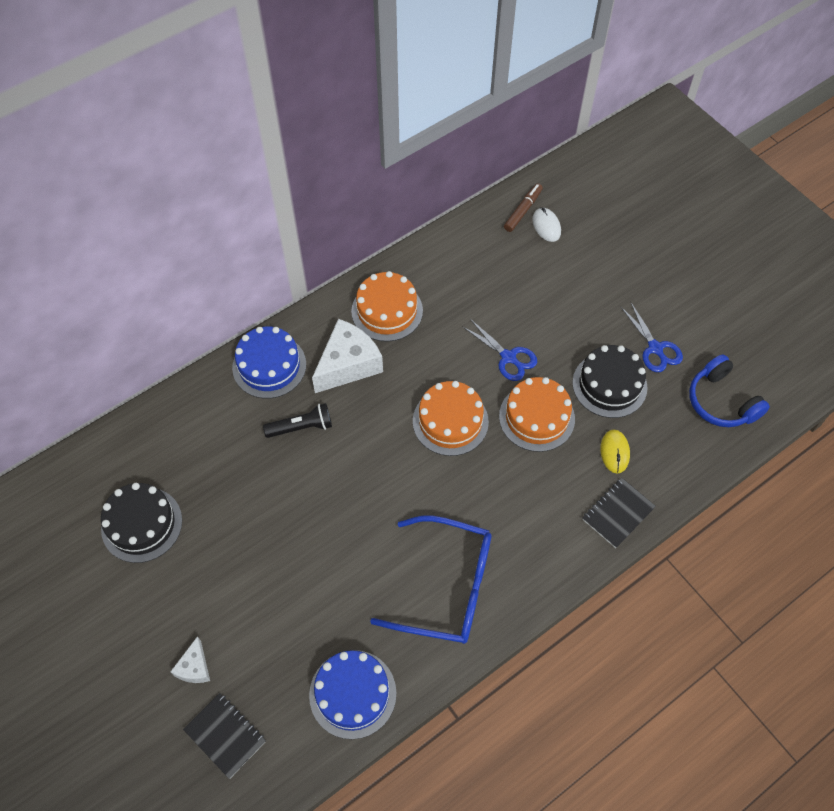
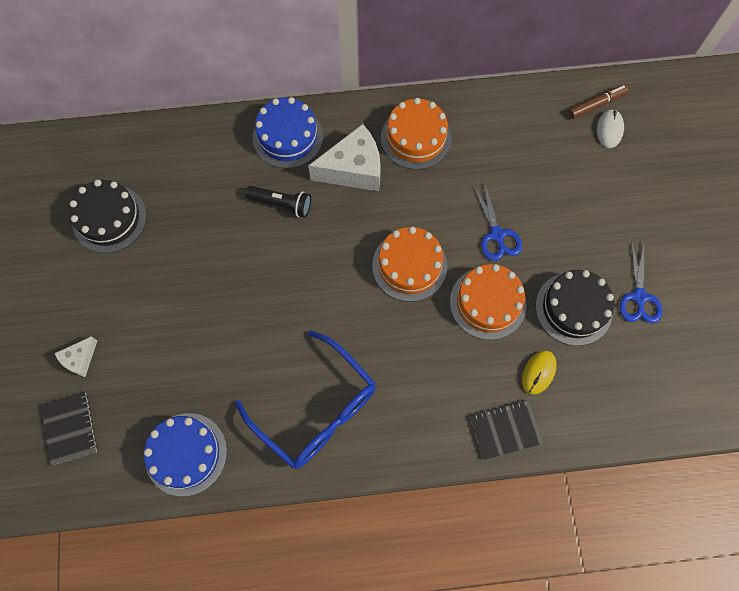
camera: 30 degrees right, 10 degrees up
blue headphones [689,354,770,427] -> none

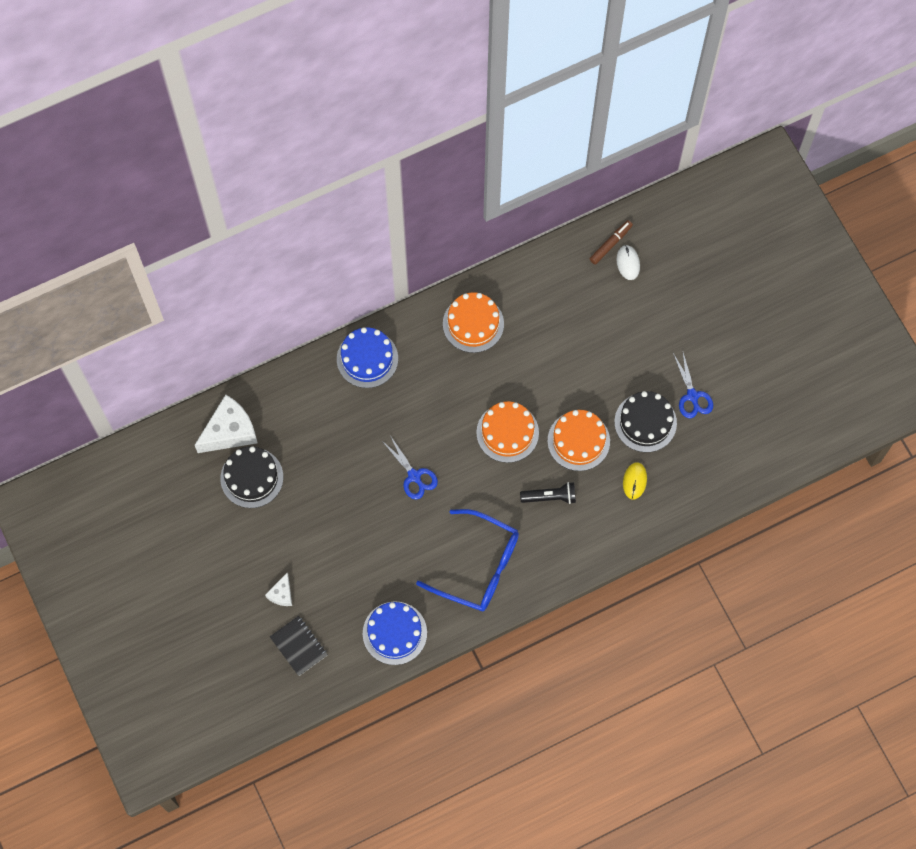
camera: 20 degrees left, 0 degrees up
black flashlight [245,186,311,218] -> black flashlight moved to [520,482,576,504]
white cheese [308,124,381,191] -> white cheese moved to [195,395,257,453]
black notebook [470,400,544,460] -> none
blue scissors [473,182,522,261] -> blue scissors moved to [382,437,438,500]

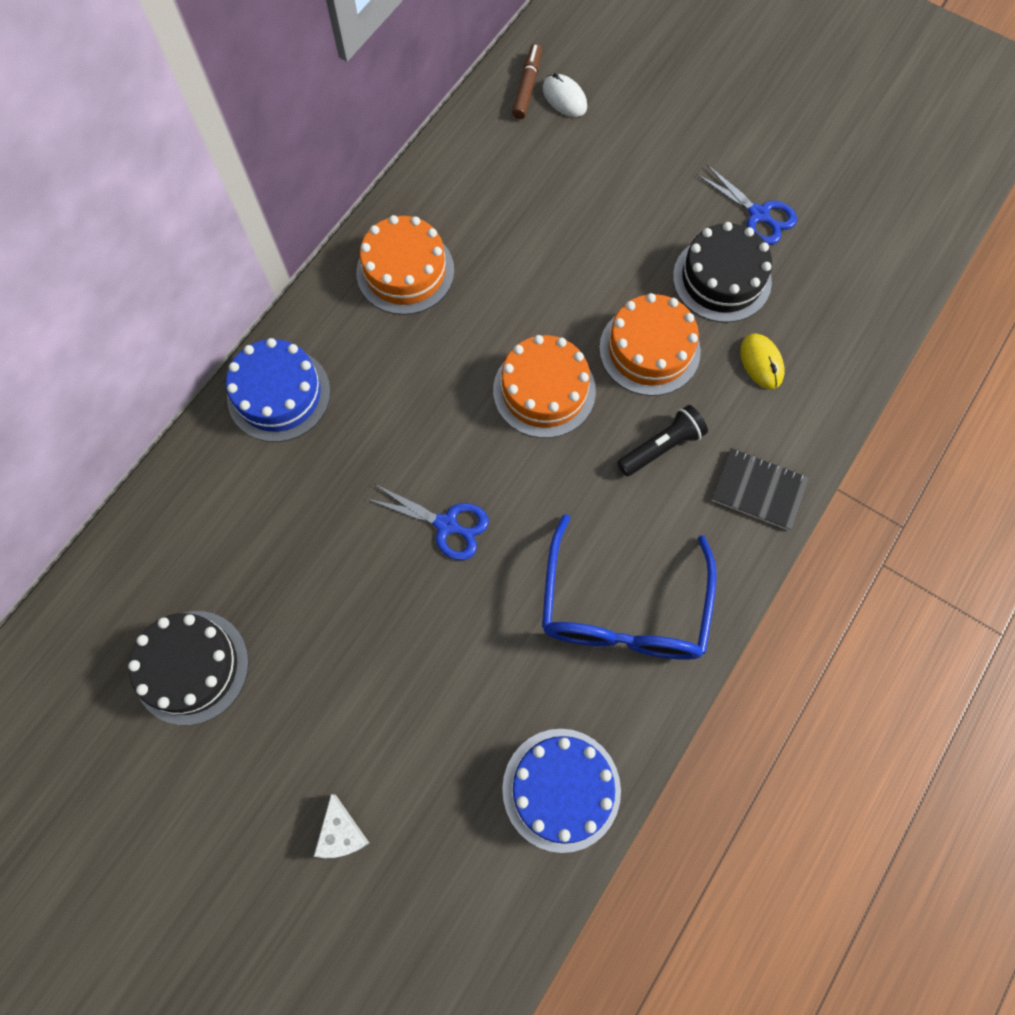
camera: 30 degrees left, 0 degrees up
white cheese [195,395,257,453] -> none
black notebook [270,616,328,676] -> black notebook moved to [712,448,809,531]
blue glasses [416,509,519,611] -> blue glasses turned 105 degrees clockwise [542,514,717,660]

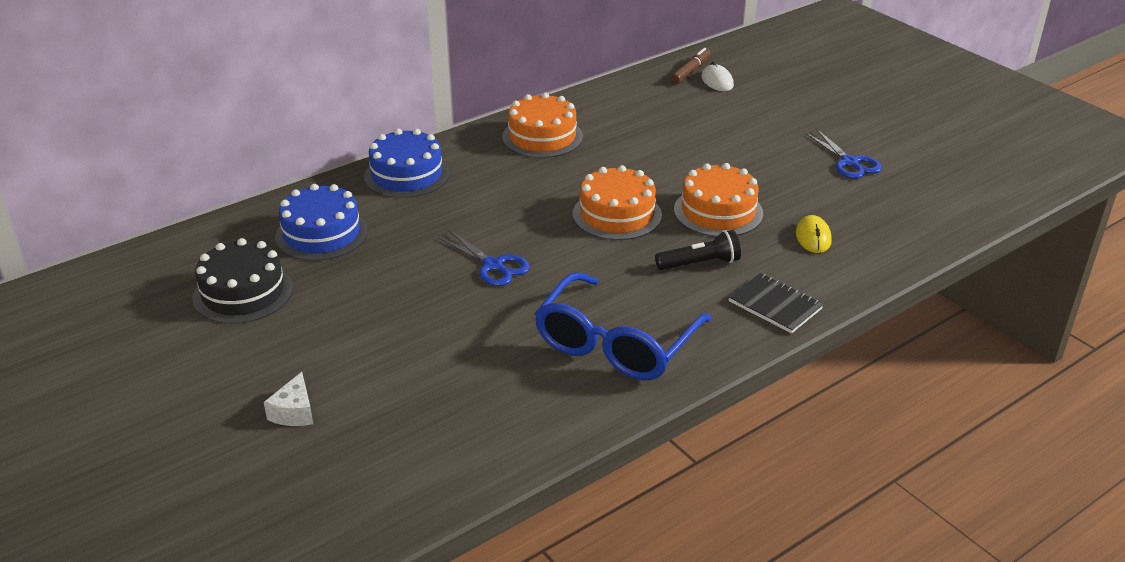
camera: 20 degrees right, 35 degrees down
blue cake [502,729,621,853] -> blue cake moved to [275,184,368,261]
black cake [673,222,772,322] -> none

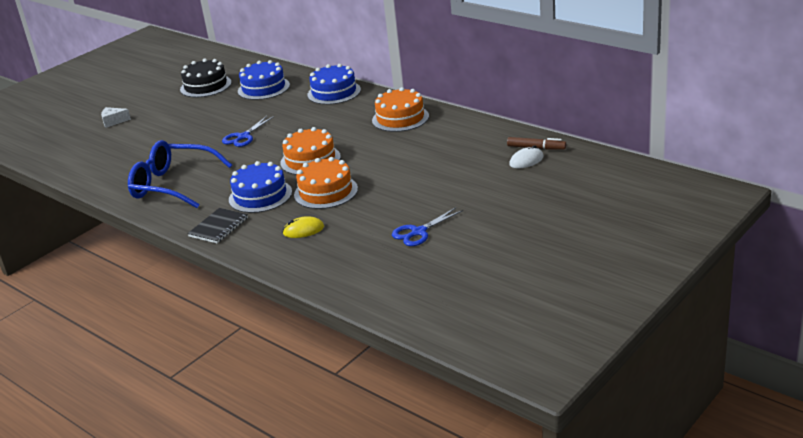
camera: 80 degrees right, 5 degrees down
black flashlight [655,230,741,270] -> blue cake [229,161,292,213]

